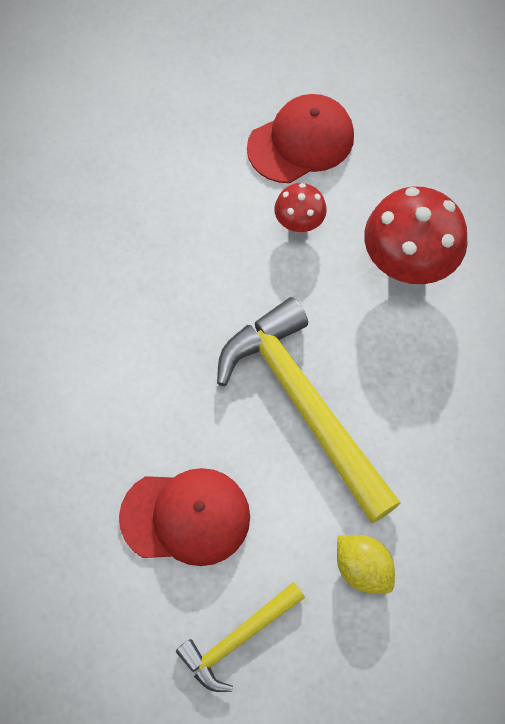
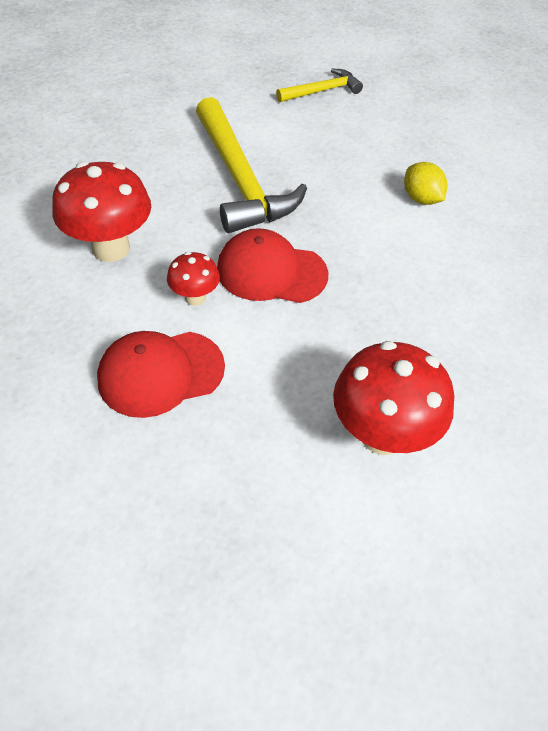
camera: 170 degrees left, 15 degrees down
red cap [119,468,250,566] -> red cap moved to [217,228,328,303]
yellow lemon [337,535,395,594] -> yellow lemon moved to [404,162,447,205]
none -> red mushroom [333,341,454,455]

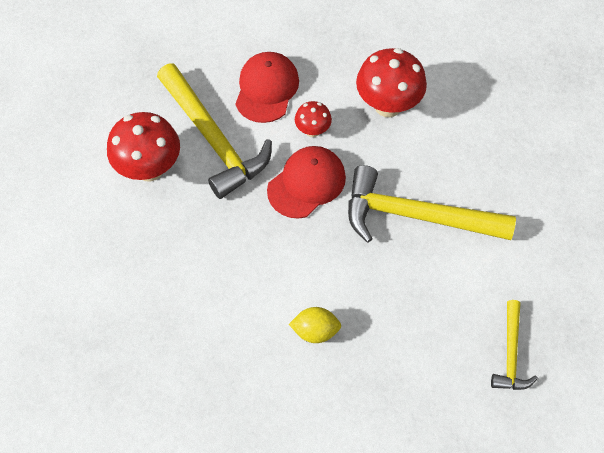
camera: 125 degrees right, 10 degrees up
none -> yellow hammer [157,63,272,199]

